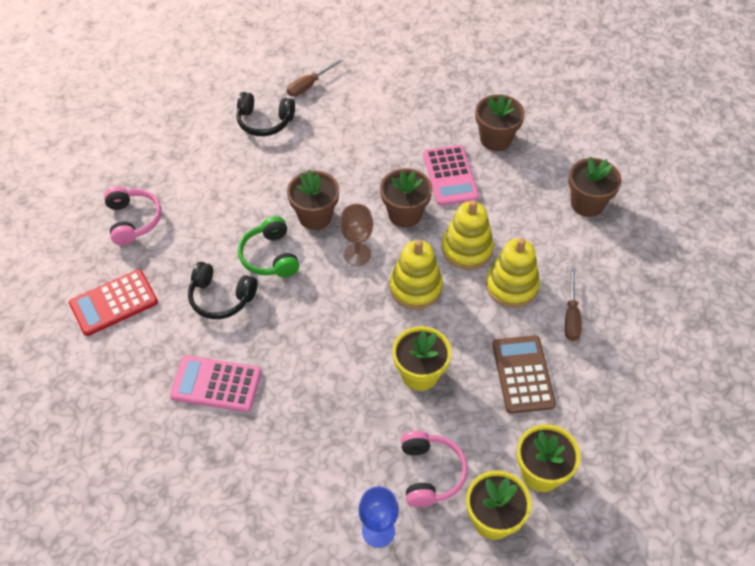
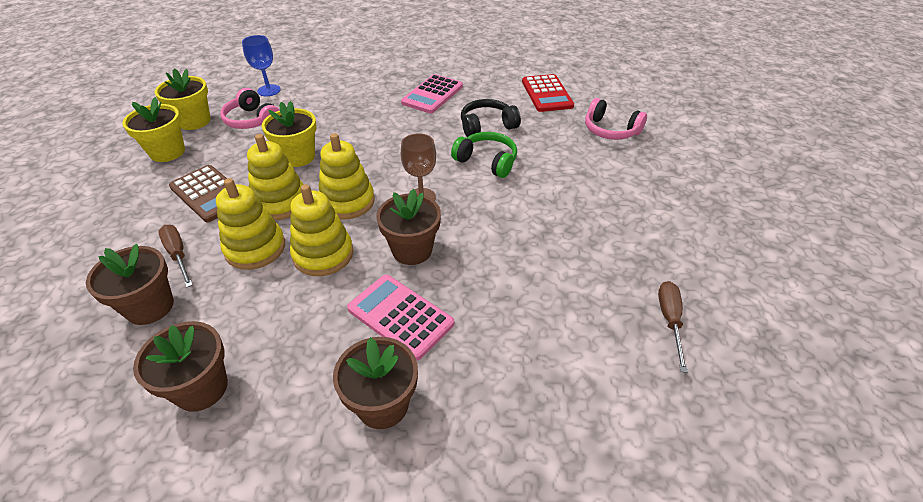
camera: 140 degrees right, 10 degrees down
red calculator [69,269,158,336] -> red calculator turned 150 degrees clockwise [522,74,574,112]
pink calculator [170,356,261,412] -> pink calculator turned 150 degrees clockwise [401,74,463,114]
black headphones [236,92,295,136] -> none
brown flower pot [287,170,339,230] -> brown flower pot moved to [86,244,174,325]
none -> yellow stacking toy [247,134,304,220]

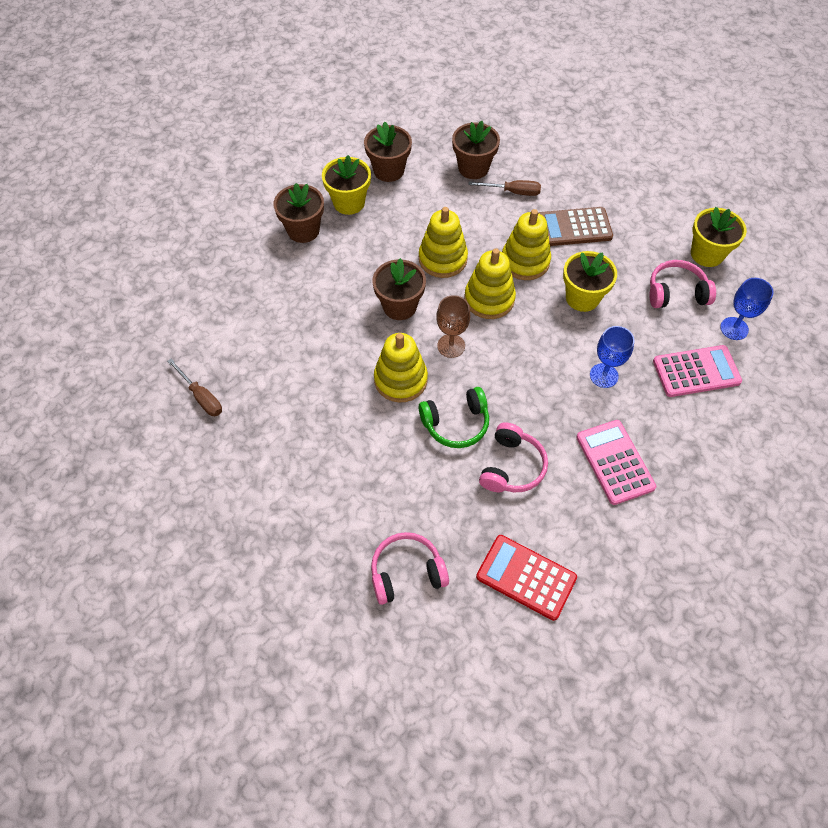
camera: 130 degrees right, 15 degrees up
yellow flower pot [122,97,185,162] -> yellow flower pot moved to [322,155,371,215]
yellow stacking toy [216,178,285,270] -> yellow stacking toy moved to [374,333,428,402]
pink calculator [347,275,454,361] -> pink calculator moved to [653,345,742,397]
black headphones [461,99,521,137] -> pink headphones [479,422,548,492]
none -> blue goblet [590,326,634,388]

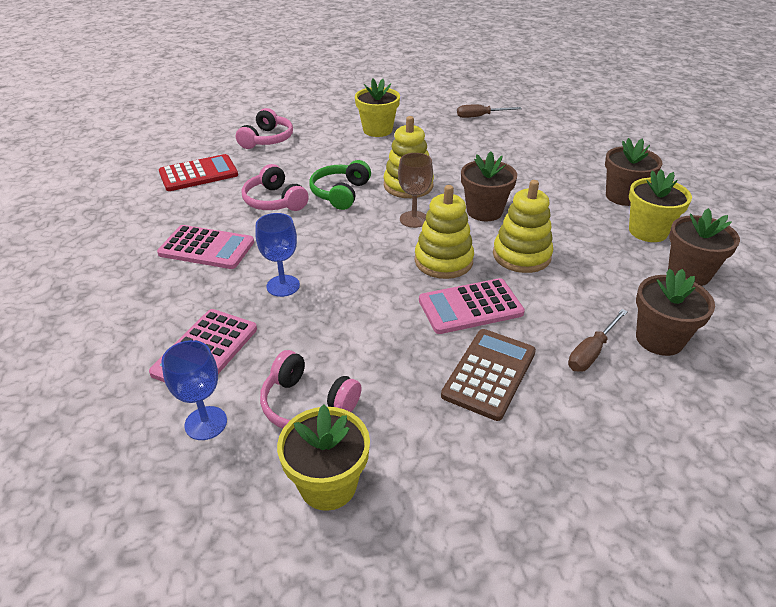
camera: 125 degrees right, 20 degrees down
yellow stacking toy [502,209,551,280] -> pink calculator [419,278,525,334]
yellow flower pot [563,251,617,312] -> yellow flower pot moved to [355,78,400,137]
pink headphones [649,260,716,308] -> pink headphones turned 90 degrees clockwise [260,350,362,429]

